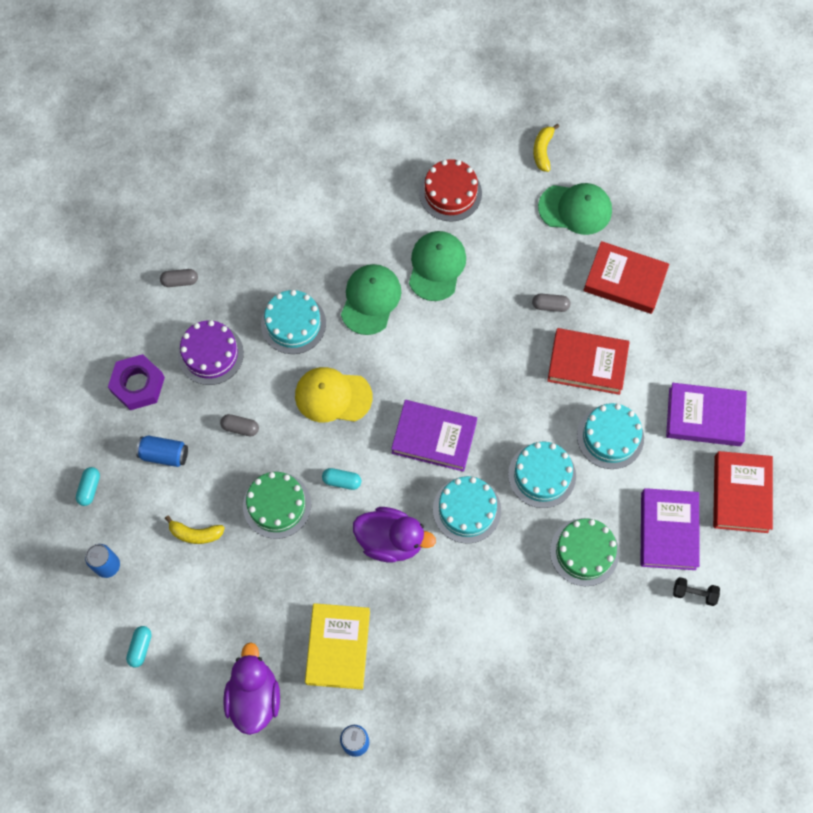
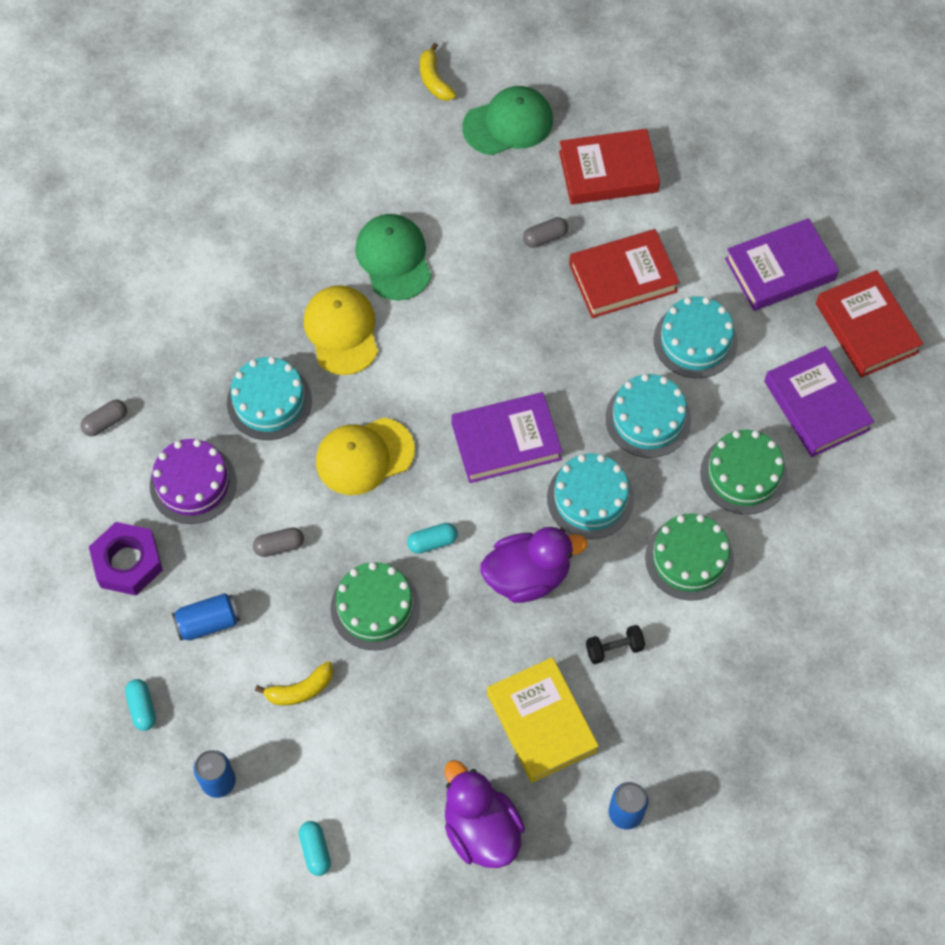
camera: 30 degrees left, 5 degrees down
green cap [341,264,401,335] -> yellow cap [304,285,378,375]
red cake [419,159,482,222] -> none
black dumbbell [673,577,720,606] -> black dumbbell moved to [586,625,645,664]
none -> green cake [645,514,734,601]

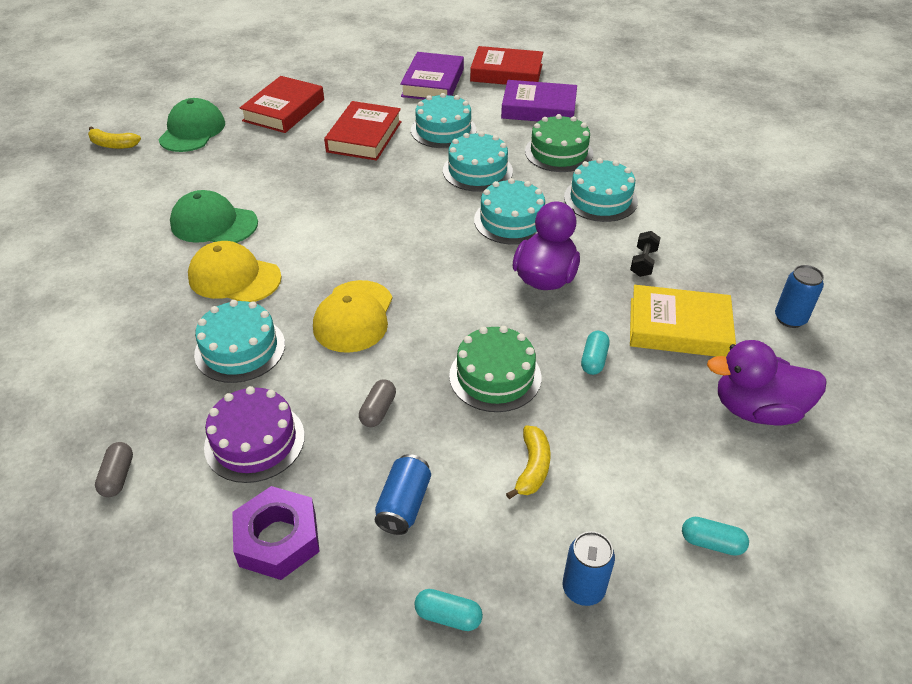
camera: 55 degrees left, 20 degrees down
turquoise capsule [407,523,458,554] -> turquoise capsule moved to [581,331,609,375]
purple book [451,392,562,483] -> none
grey capsule [523,217,568,248] -> none
green cake [645,514,734,601] -> turquoise cake [564,158,638,222]

